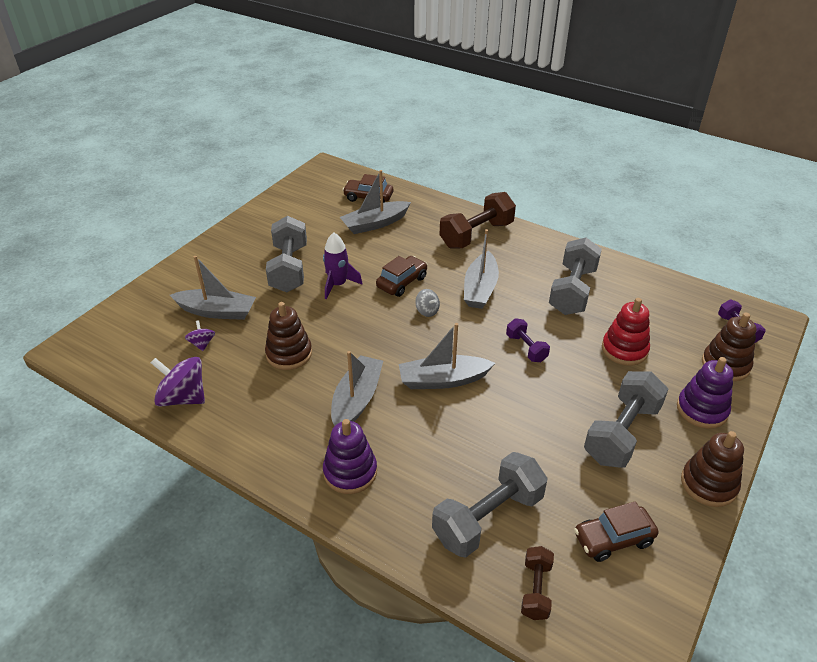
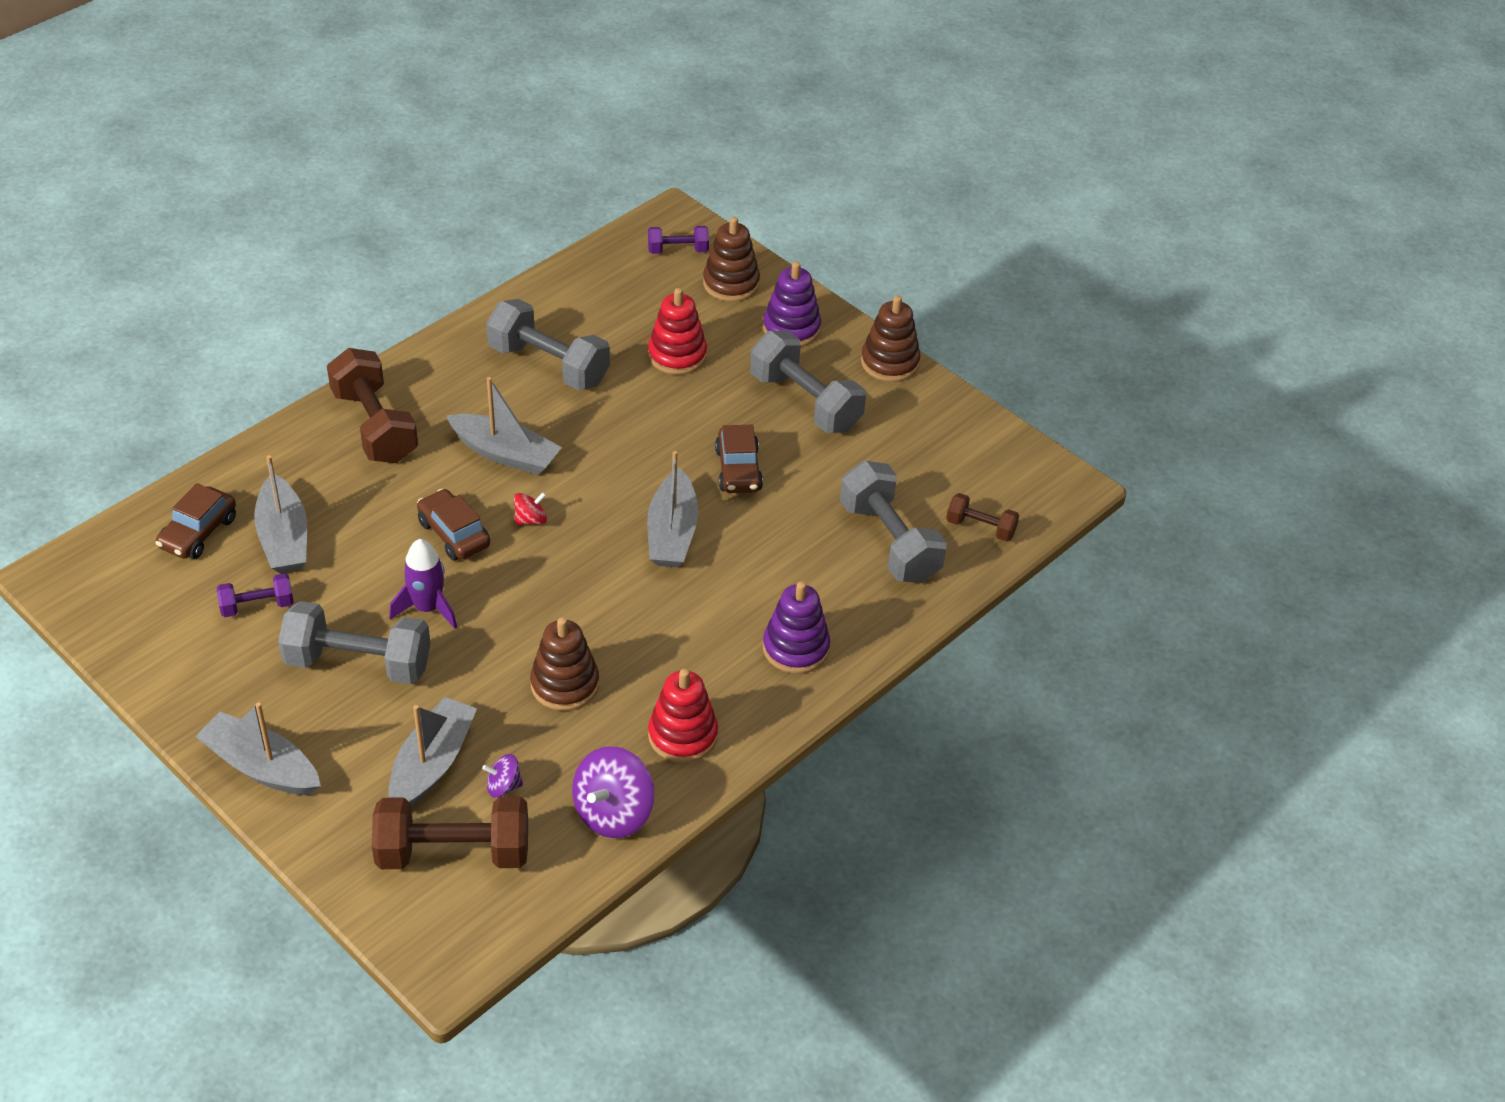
camera: 80 degrees left, 5 degrees up
grey boat [331,351,383,426] -> grey boat moved to [195,702,321,795]
grey spinning top [415,289,440,317] -> red spinning top [514,492,547,525]
purple dumbbell [506,318,550,362] -> purple dumbbell moved to [217,573,294,617]
brown car [574,501,658,562] -> brown car moved to [715,425,763,493]
none -> brown dumbbell [372,797,528,869]
none -> red stacking toy [648,669,718,763]

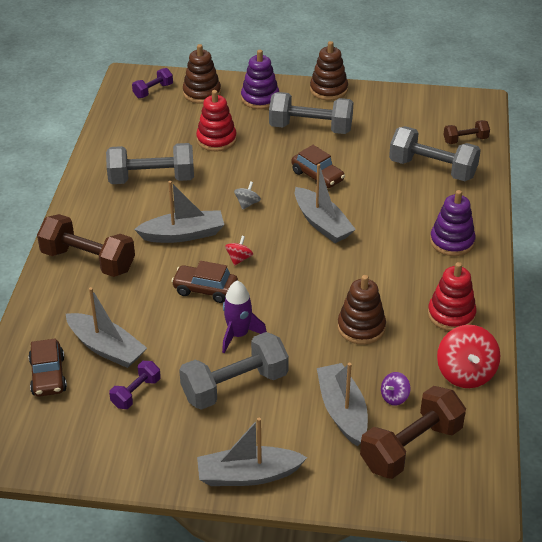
camera: 35 degrees left, 5 degrees down
purple spinning top [572,746,655,838] -> red spinning top [437,325,500,388]
none -> grey spinning top [234,181,261,210]

